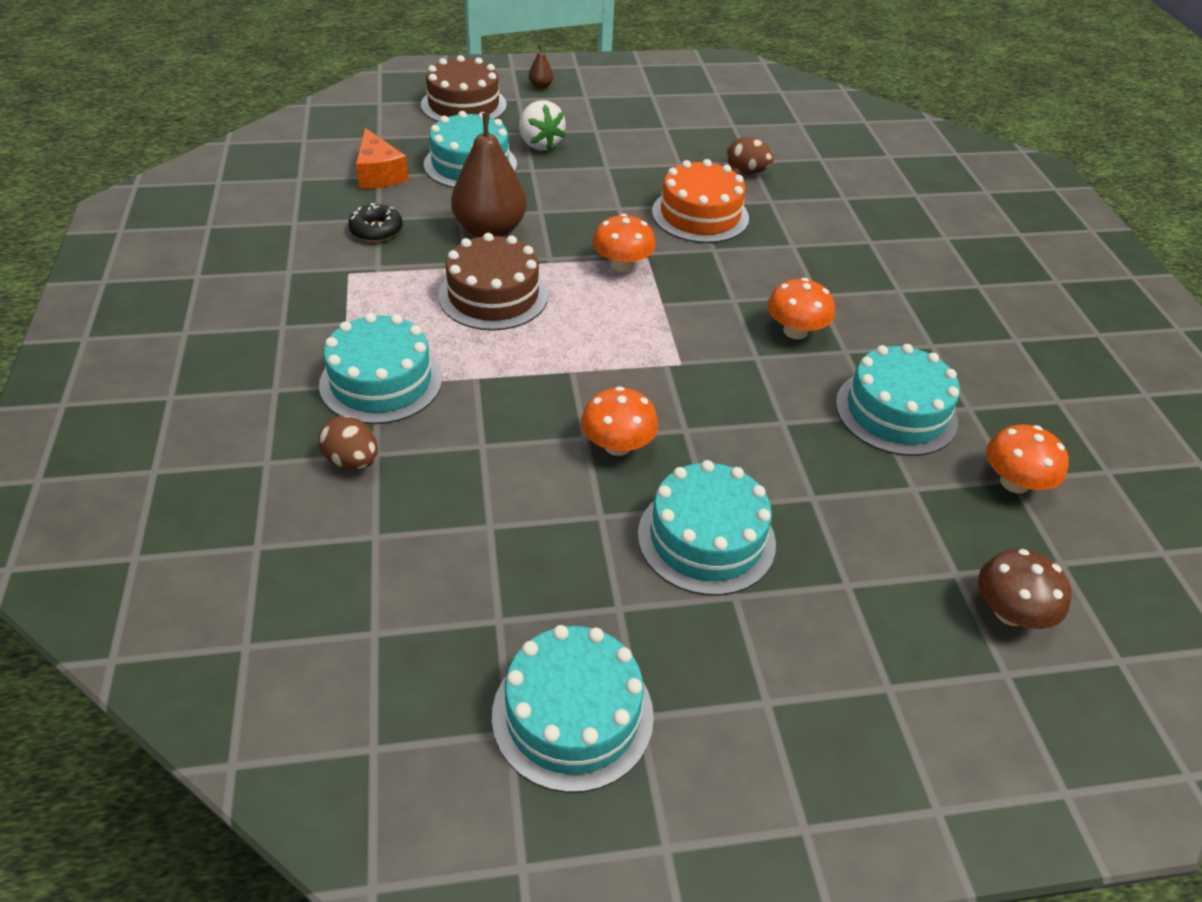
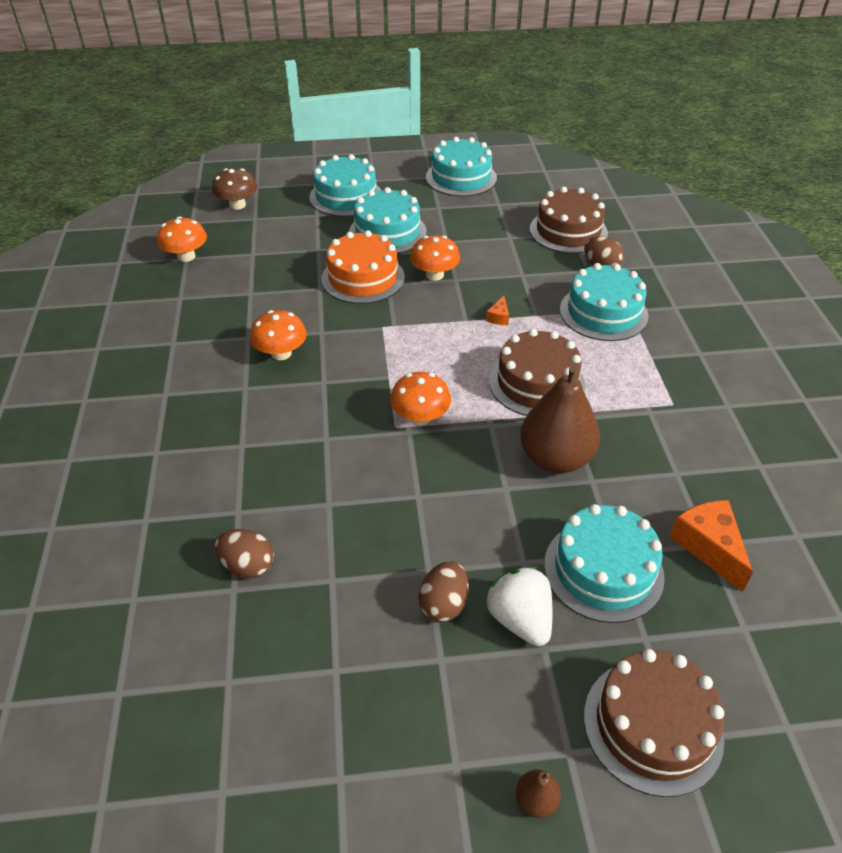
camera: 175 degrees left, 0 degrees up
black donut [348,203,403,242] -> none
orange cake [652,159,749,243] -> orange cake moved to [321,230,405,304]
turquoise cake [836,344,960,456] -> turquoise cake moved to [309,154,381,217]
none -> brown egg [418,561,468,622]
none -> orange cheese [486,296,509,325]
none -> brown cake [530,187,608,254]

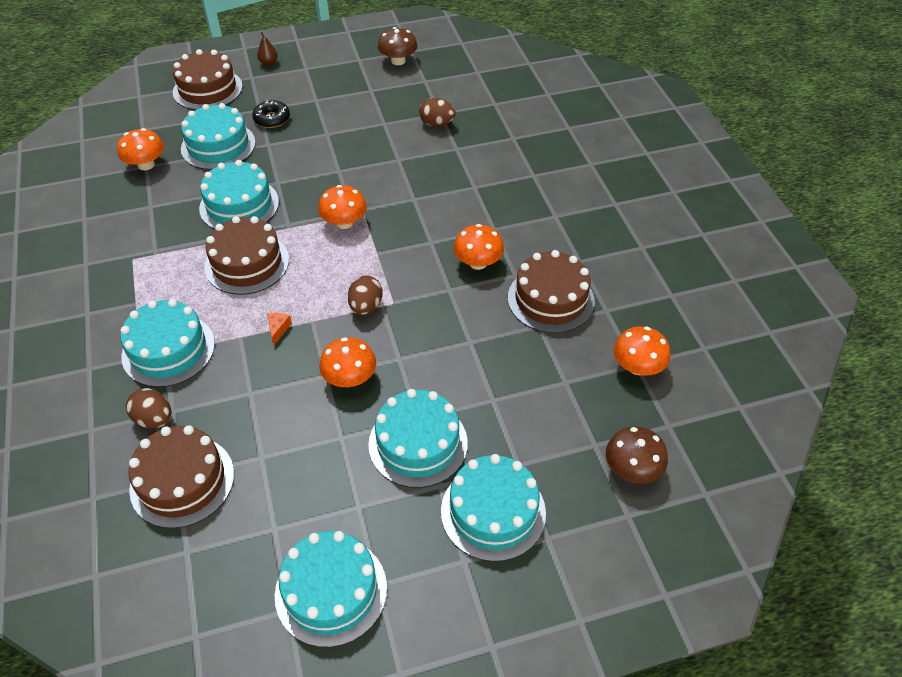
camera: 170 degrees right, 5 degrees up
orange cake [321,230,405,304] -> none
brown egg [418,561,468,622] -> brown egg moved to [348,275,383,315]
white strawberry [486,566,553,646] -> black donut [252,100,290,128]
brown pear [520,365,600,473] -> turquoise cake [199,160,279,229]
orange cheese [670,500,753,592] -> orange mushroom [117,128,164,170]
none -> brown mushroom [378,27,418,65]
none -> brown cake [508,250,595,333]

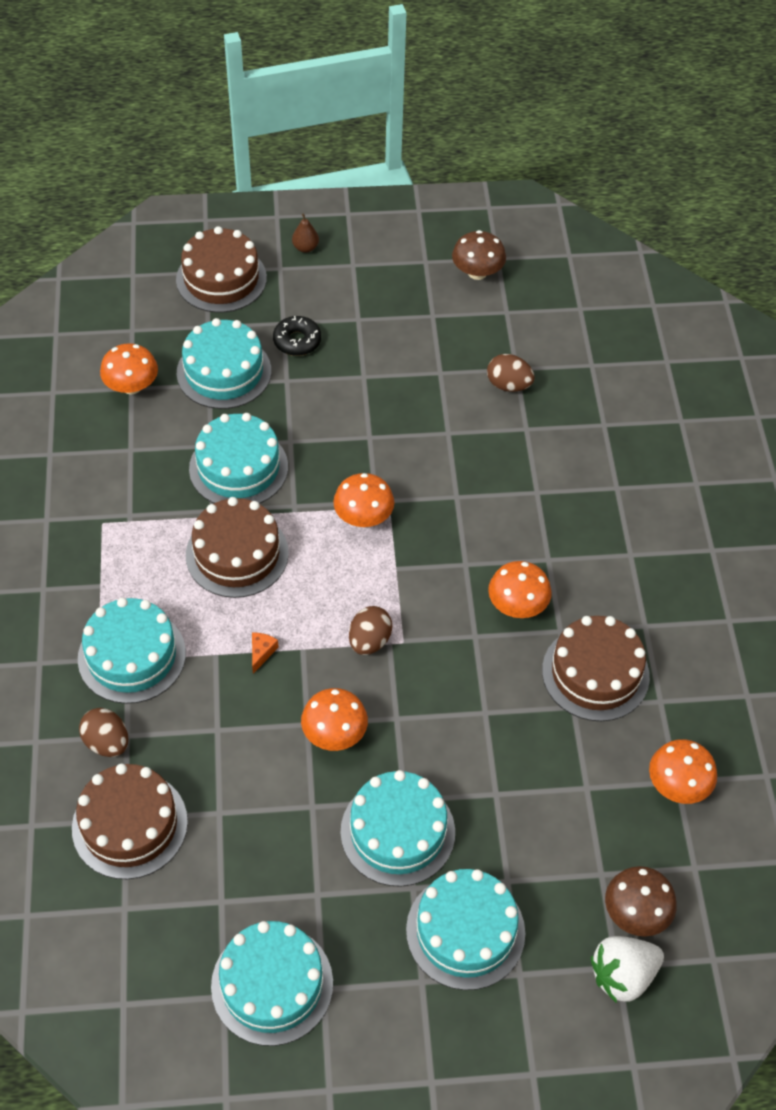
camera: 10 degrees right, 5 degrees up
none -> white strawberry [591,936,664,1003]

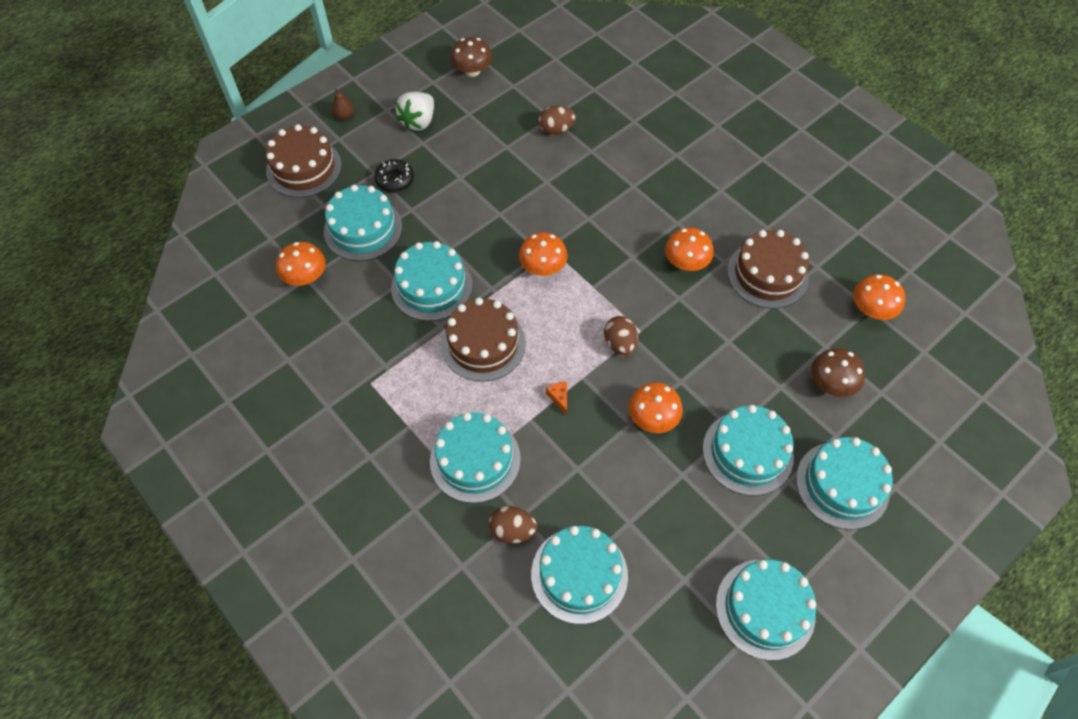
camera: 35 degrees left, 5 degrees up
brown cake [72,764,188,879] -> turquoise cake [531,526,628,624]
white strawberry [591,936,664,1003] -> white strawberry moved to [396,92,434,131]
brown mushroom [605,866,677,937] -> brown mushroom moved to [811,348,865,397]

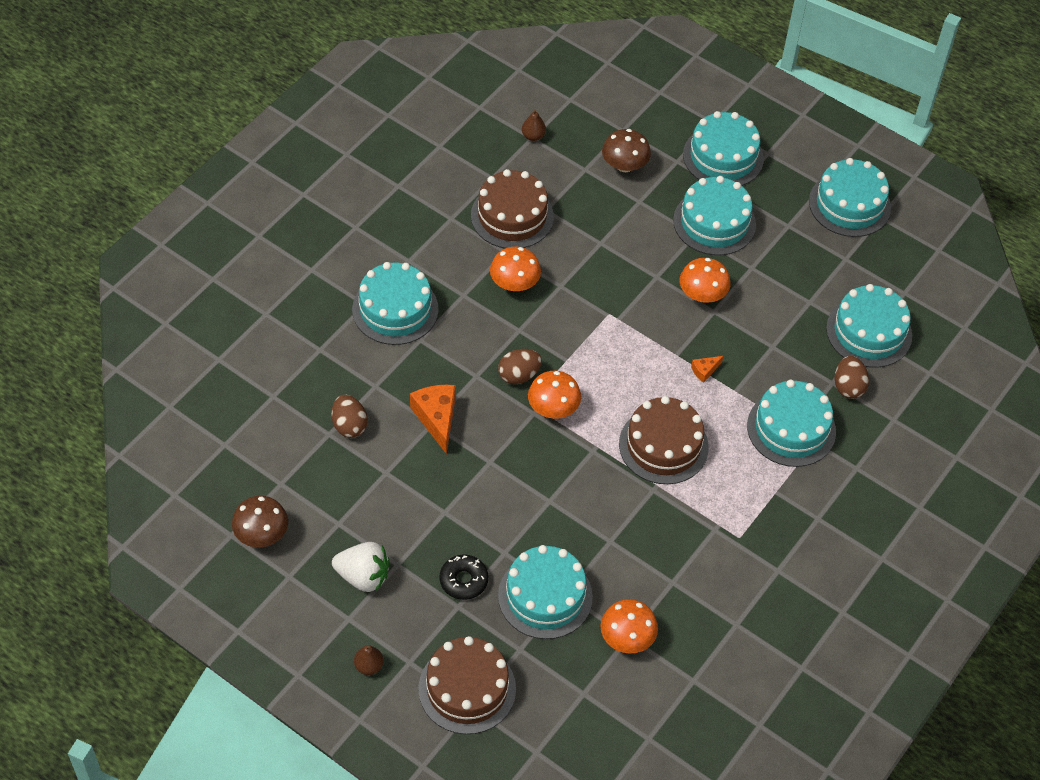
camera: 105 degrees left, 5 degrees down
turquoise cake [391,241,472,321] -> turquoise cake moved to [352,262,439,345]
brown egg [604,316,638,356] -> brown egg moved to [498,349,542,384]
orange mushroom [853,274,905,320] -> brown pear [522,110,546,141]
none -> orange cheese [410,385,456,454]

